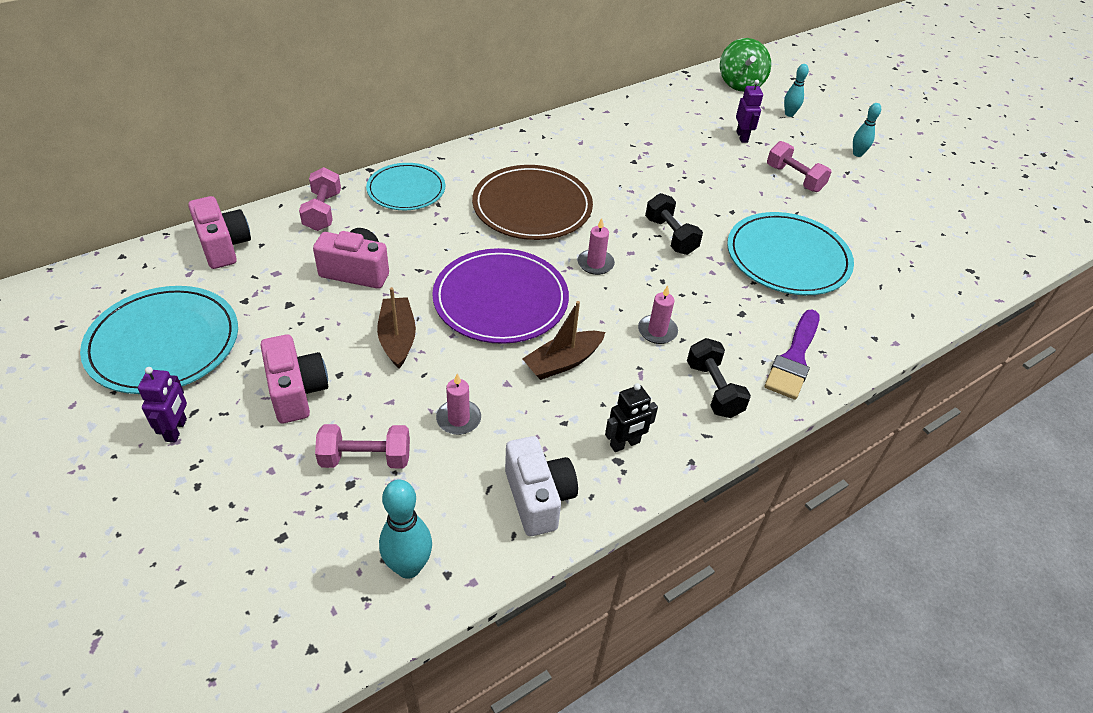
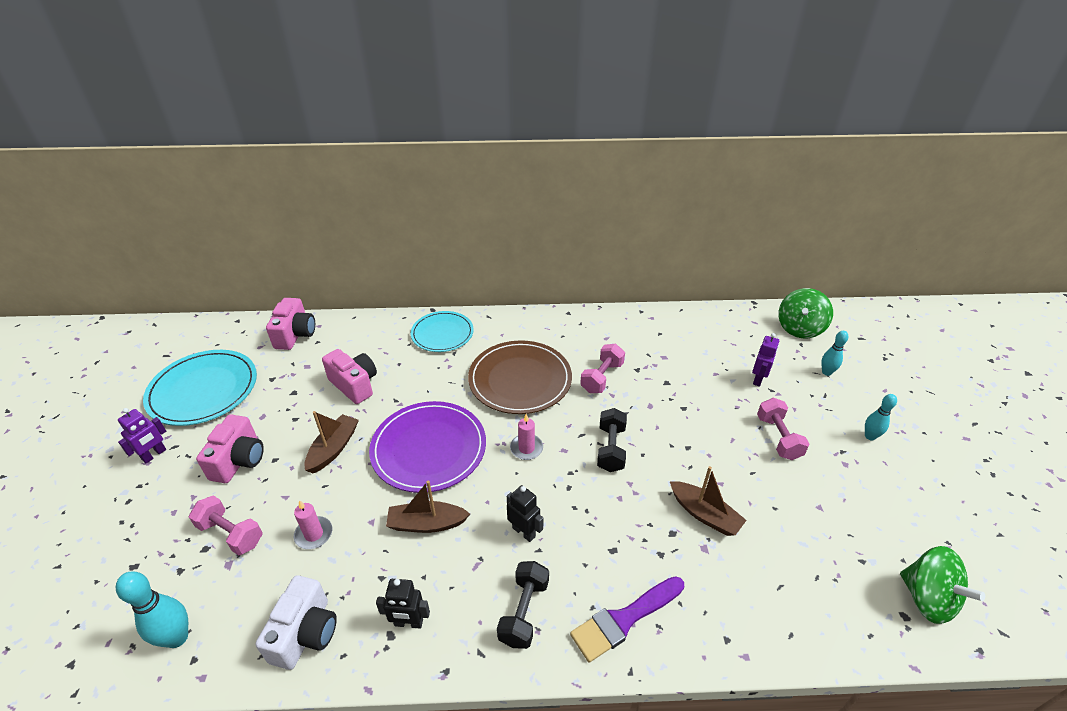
camera: 35 degrees right, 5 degrees down
pink dumbbell [299,167,341,231] -> pink dumbbell moved to [580,344,625,393]
pink candle [638,285,678,344] -> black robot [507,485,544,542]
turquoise plate [727,212,854,295] -> brown boat [670,466,747,536]
none -> green spinning top [900,546,985,624]

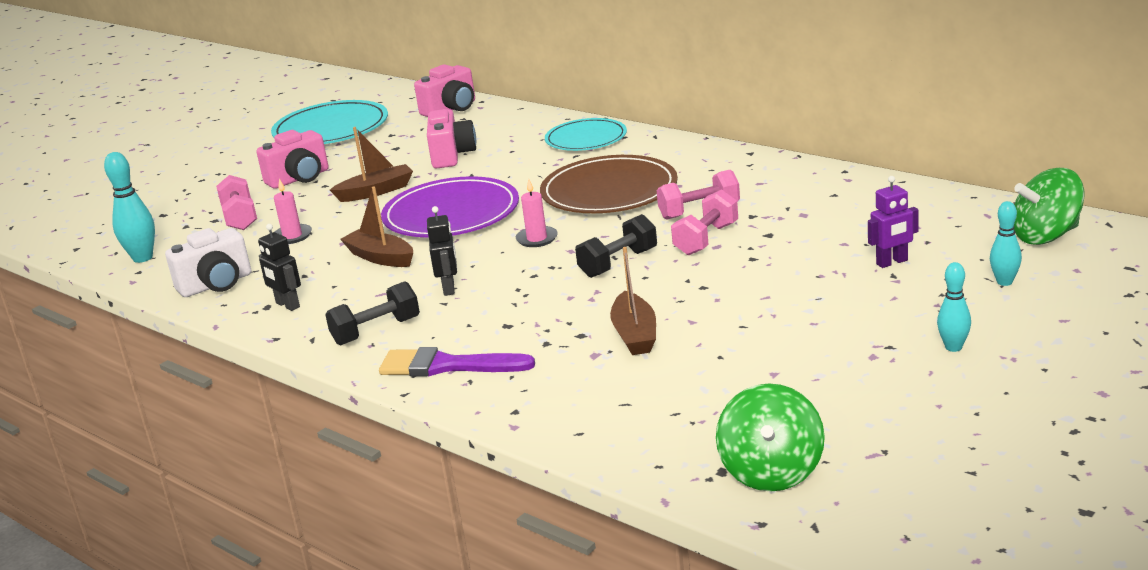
camera: 45 degrees right, 15 degrees down
purple robot [118,408,166,463] -> none
pink dumbbell [757,398,810,460] -> pink dumbbell moved to [671,189,738,256]

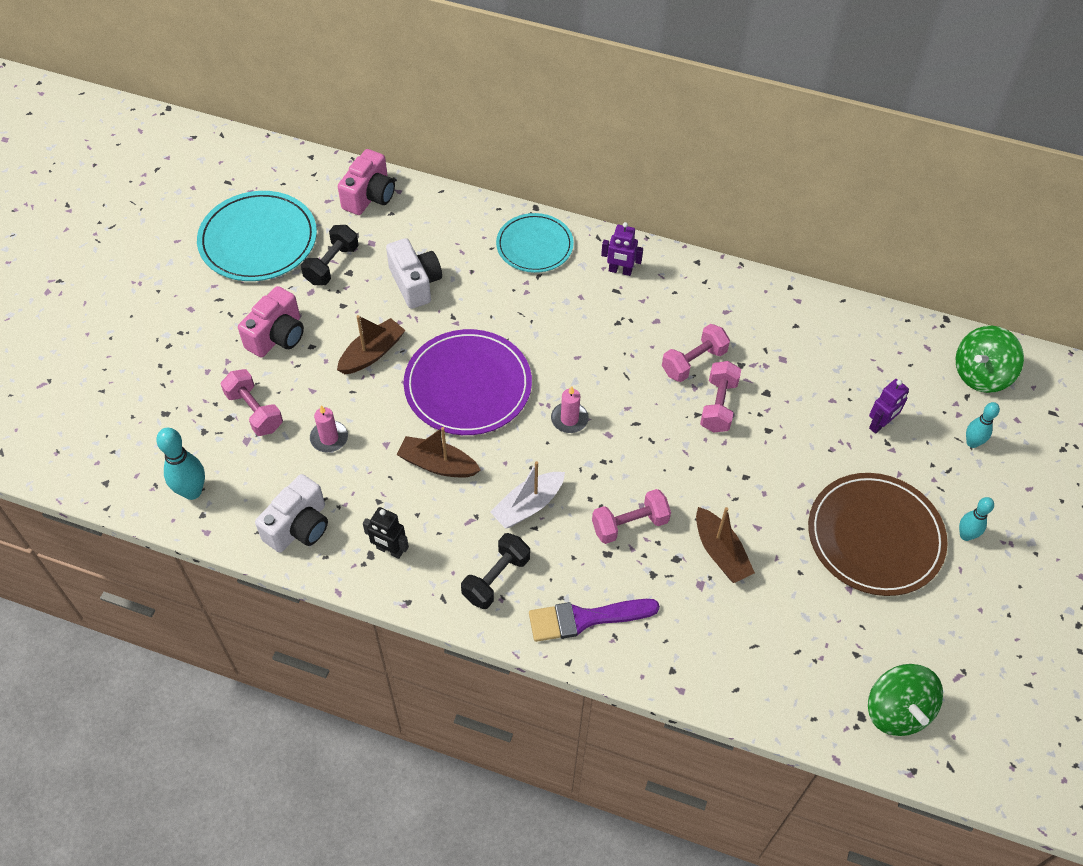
camera: 25 degrees left, 30 degrees up
pink camera [427,109,476,168] -> white camera [386,238,442,309]
black robot [427,206,457,296] -> white boat [490,461,565,528]
brown plate [540,155,678,213] -> brown plate moved to [808,473,948,596]
black dumbbell [575,214,657,278] -> black dumbbell moved to [301,225,359,285]
none -> pink dumbbell [592,489,671,544]
none -> purple robot [601,222,643,276]

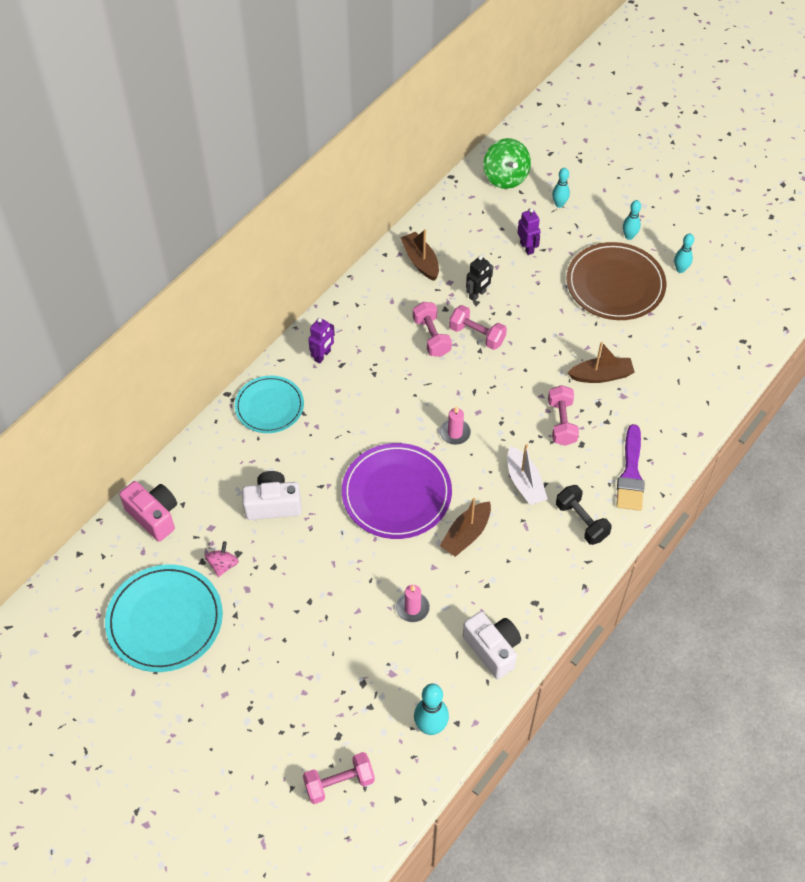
camera: 70 degrees left, 0 degrees up
pink dumbbell [221,369,283,436] -> pink dumbbell moved to [303,752,375,804]
pink camera [238,286,304,357] -> none
black dumbbell [301,225,359,285] -> pink spinning top [205,541,239,577]
brown boat [337,315,405,374] -> brown boat moved to [401,229,439,281]
black robot [363,507,409,559] -> black robot moved to [466,256,493,301]
green spinning top [868,664,943,736] -> none
none -> turquoise bowling pin [674,234,694,273]

